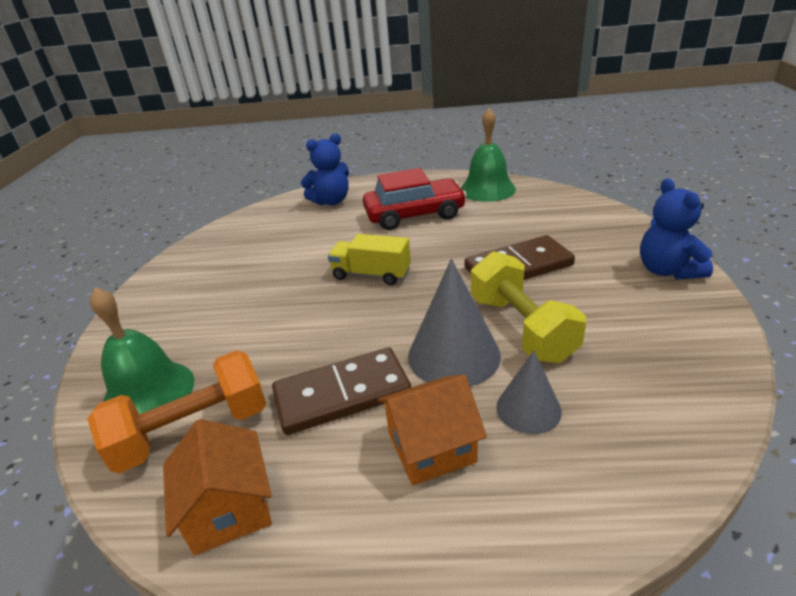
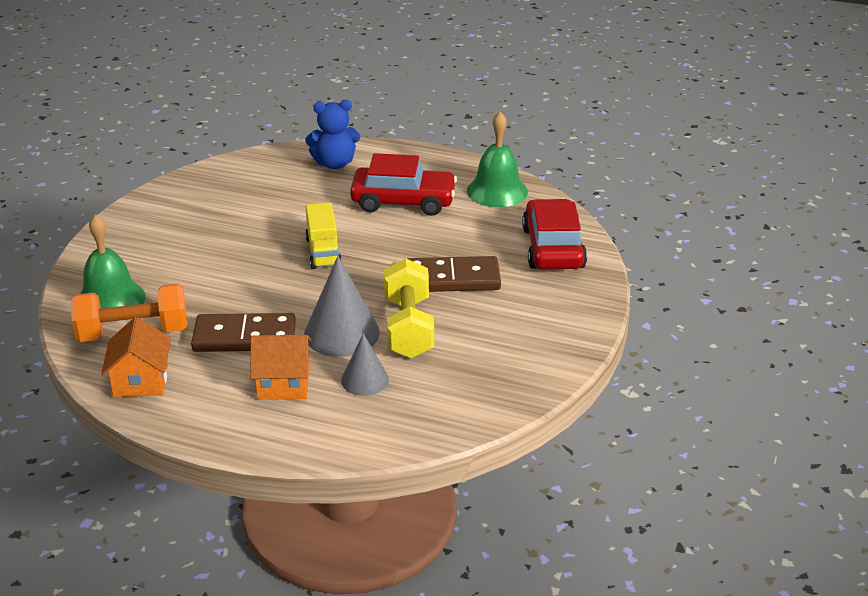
camera: 15 degrees right, 0 degrees up
yellow truck [328,234,411,285] -> yellow truck turned 135 degrees counterclockwise [305,202,342,269]
blue teddy bear [640,178,713,280] -> none
none -> red car [522,199,587,269]

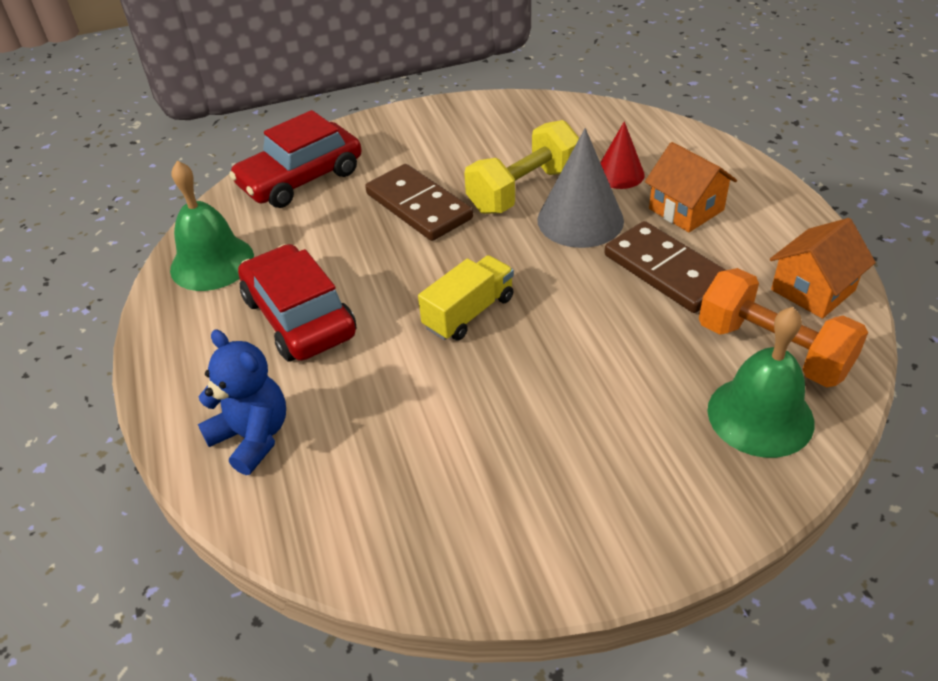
camera: 125 degrees left, 10 degrees up
grey cone [341,333,389,396] -> red cone [600,121,645,189]

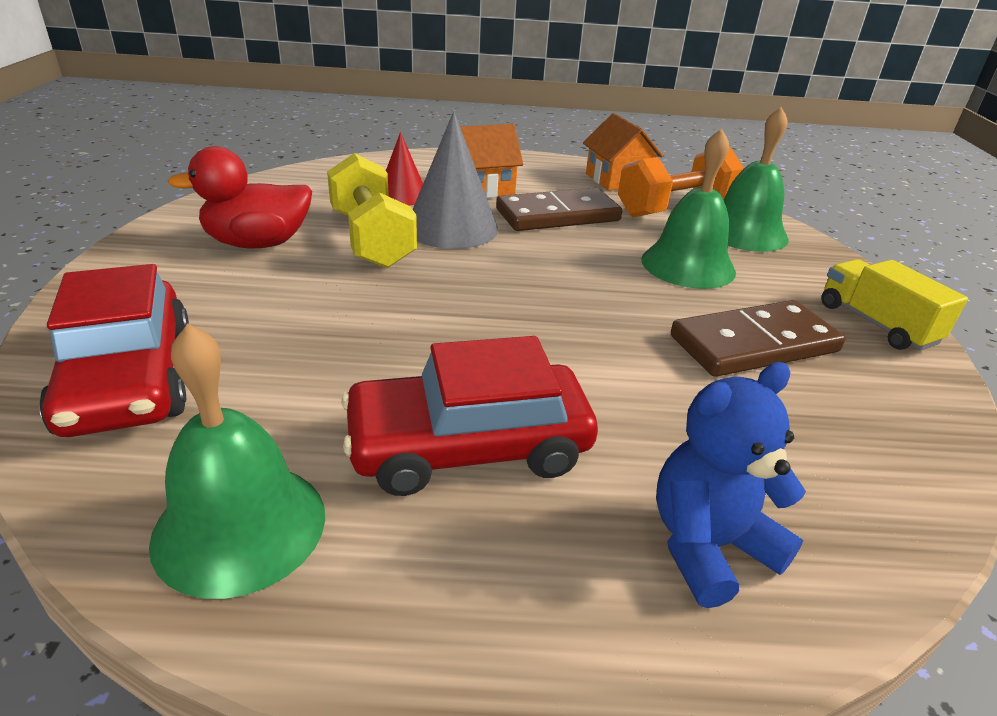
camera: 75 degrees left, 10 degrees down
brown domino [365,164,473,241] -> brown domino moved to [671,300,845,377]
yellow truck [418,255,514,341] -> yellow truck moved to [821,259,968,351]
none -> red duck [168,146,312,248]
none -> green bell [641,128,736,289]

